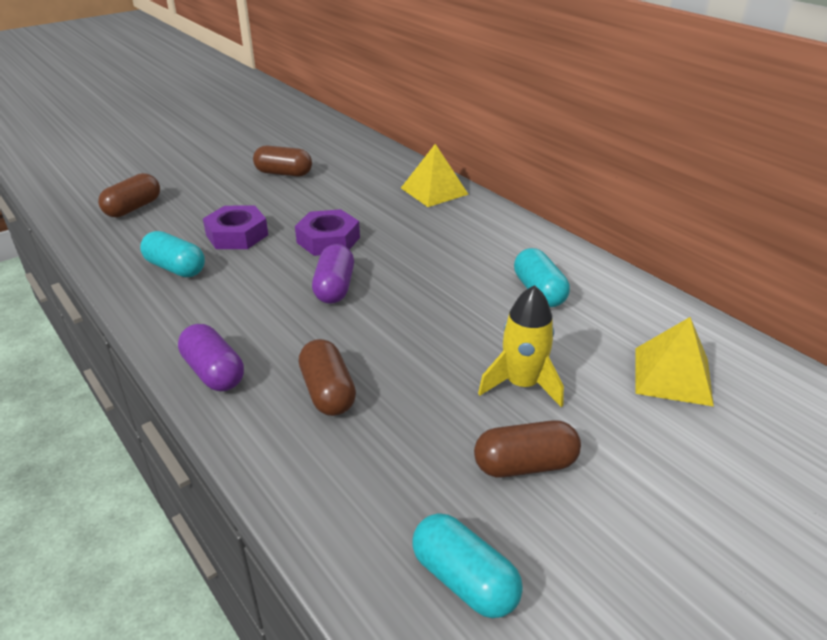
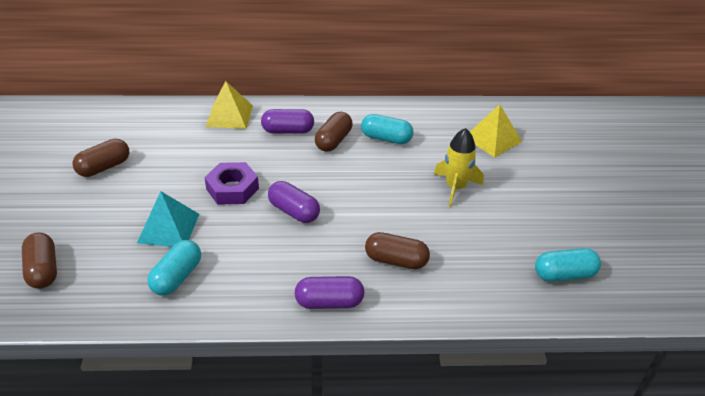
camera: 55 degrees left, 5 degrees up
turquoise capsule [140,231,205,277] -> turquoise capsule turned 45 degrees counterclockwise [147,240,201,295]
purple nut [203,206,268,249] -> turquoise pyramid [137,191,199,247]
brown capsule [474,420,581,478] -> brown capsule moved to [315,112,353,152]
none -> purple capsule [261,109,314,134]

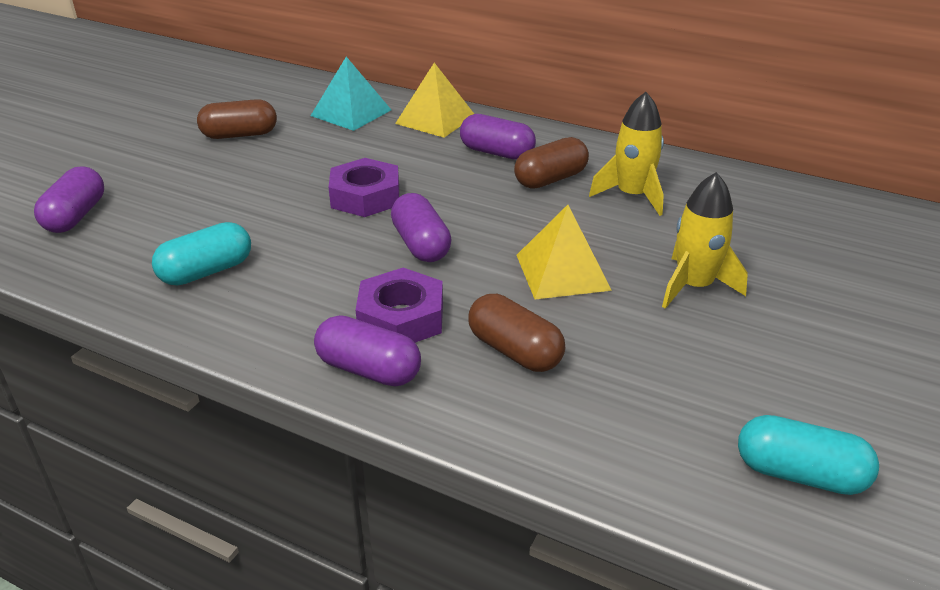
camera: 30 degrees right, 5 degrees down
brown capsule [22,232,57,289] -> purple capsule [34,166,104,233]
turquoise pyramid [137,191,199,247] -> turquoise pyramid moved to [311,57,391,131]
turquoise capsule [361,114,414,144] -> yellow rocket [589,92,664,216]
yellow pyramid [470,104,522,158] -> yellow pyramid moved to [517,205,612,299]
none -> purple nut [356,268,443,343]

